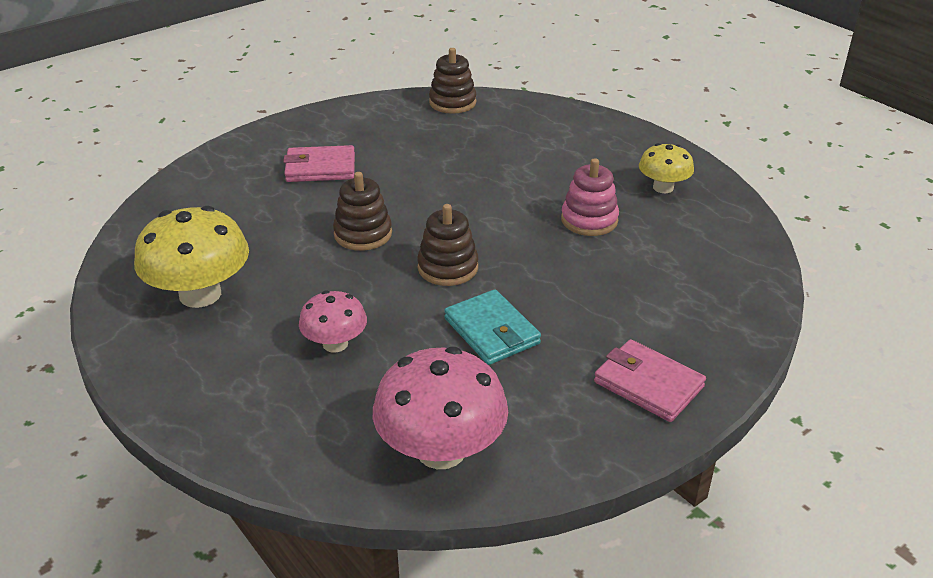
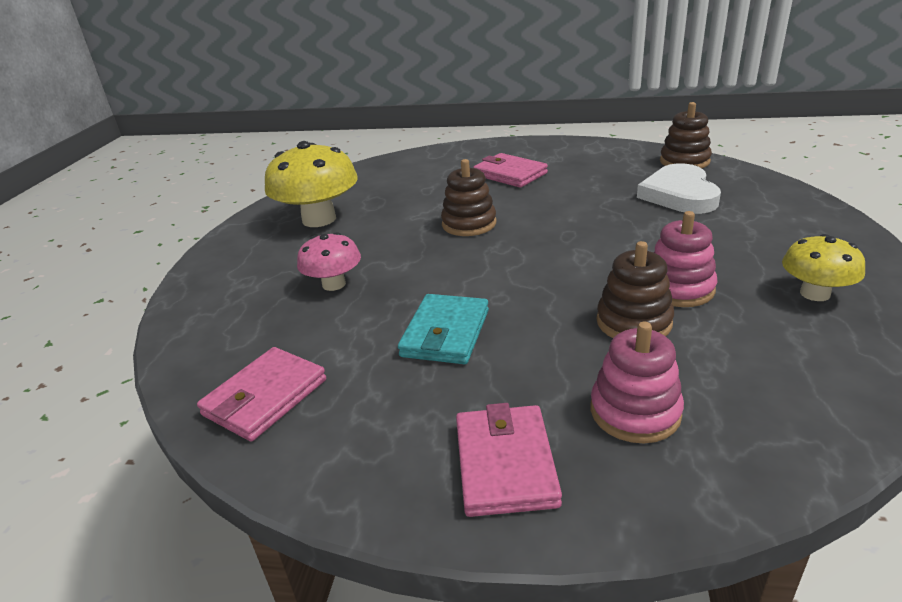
camera: 50 degrees right, 5 degrees down
pink mushroom [373,347,508,469] -> pink wallet [197,347,326,441]
brown stacking toy [417,204,479,286] -> brown stacking toy moved to [597,241,674,338]
none -> pink stacking toy [591,322,684,443]
none -> white heart [637,164,721,214]

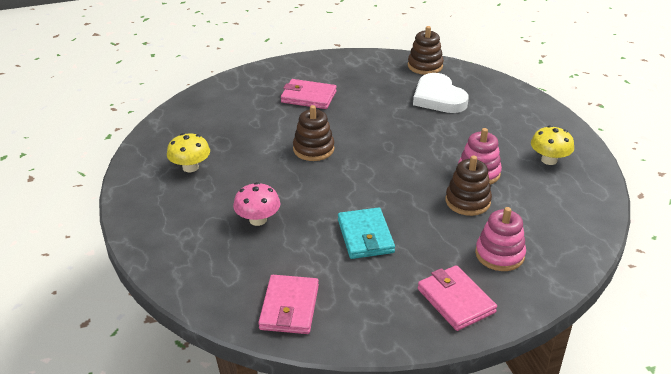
camera: 30 degrees left, 5 degrees up
yellow mushroom [265,141,358,227] -> yellow mushroom [167,133,210,172], size x0.58

